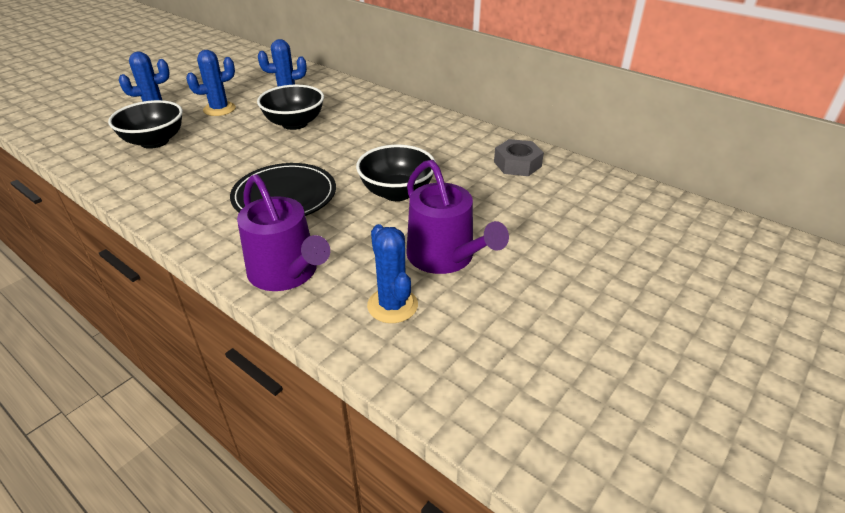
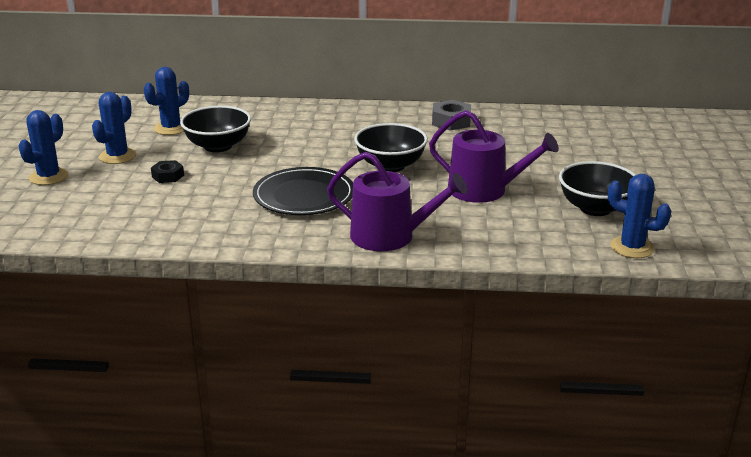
camera: 35 degrees left, 10 degrees down
black bowl [108,100,183,149] -> black bowl moved to [559,161,636,216]
blue cactus [367,224,418,323] -> blue cactus moved to [608,174,671,258]
none -> black nut [151,160,184,183]

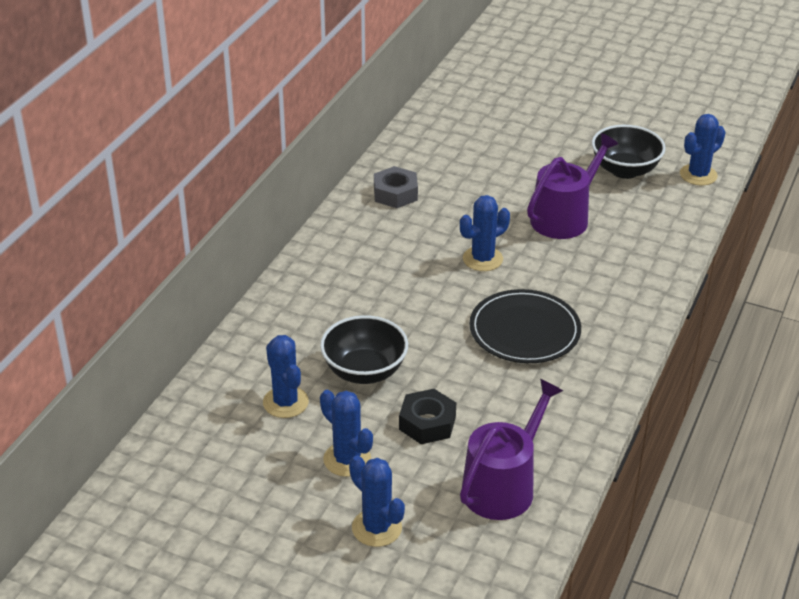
camera: 70 degrees left, 10 degrees up
black nut [151,160,184,183] -> black nut [399,389,456,444], size x1.54
purple watering can [327,152,468,251] -> purple watering can moved to [460,379,563,520]
black bowl [354,123,428,172] -> blue cactus [460,195,510,271]

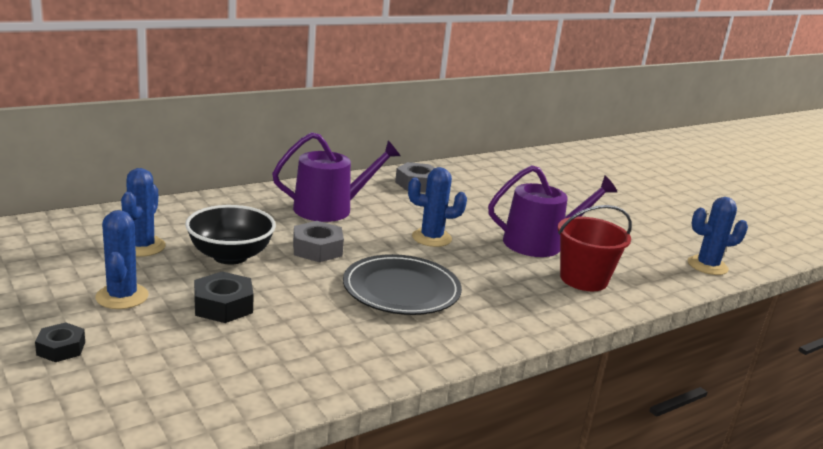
camera: 30 degrees right, 15 degrees down
blue cactus [349,455,405,547] -> black nut [35,322,85,362]
purple watering can [460,379,563,520] -> purple watering can moved to [272,132,400,222]
black bowl [592,125,666,179] -> none
none -> grey nut [293,221,344,262]
none -> red bucket [558,205,632,291]

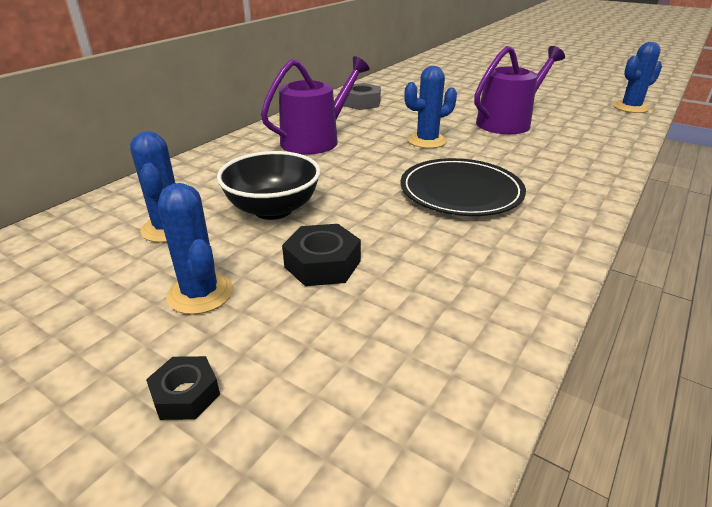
camera: 20 degrees left, 10 degrees up
grey nut [293,221,344,262] -> none
red bucket [558,205,632,291] -> none

